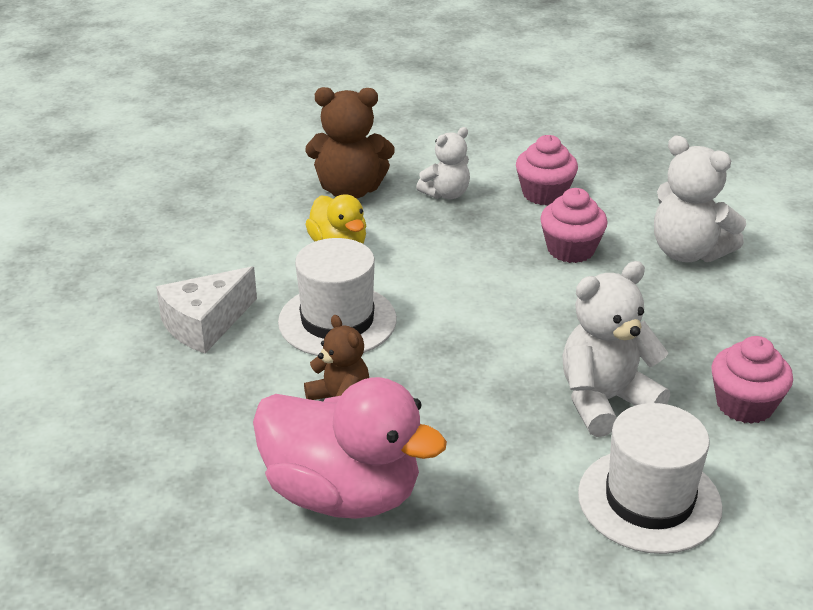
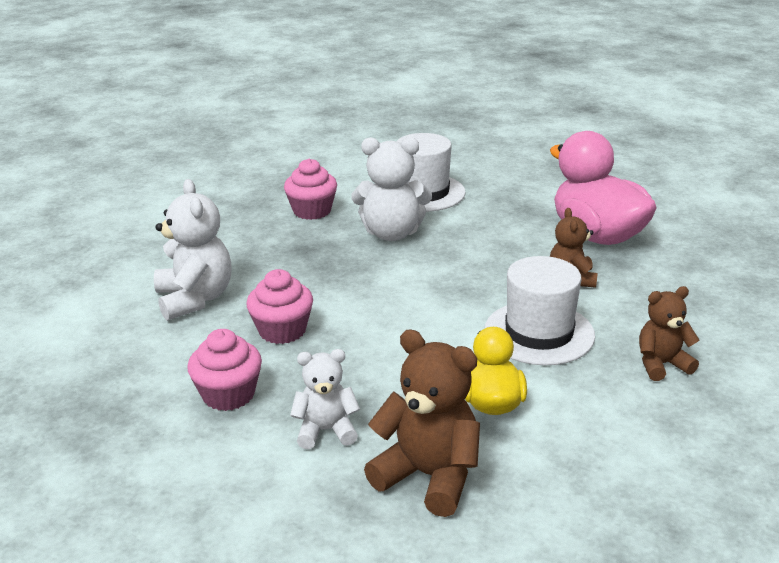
camera: 150 degrees left, 5 degrees down
white cheese [156,267,257,354] -> brown teddy bear [639,286,700,381]

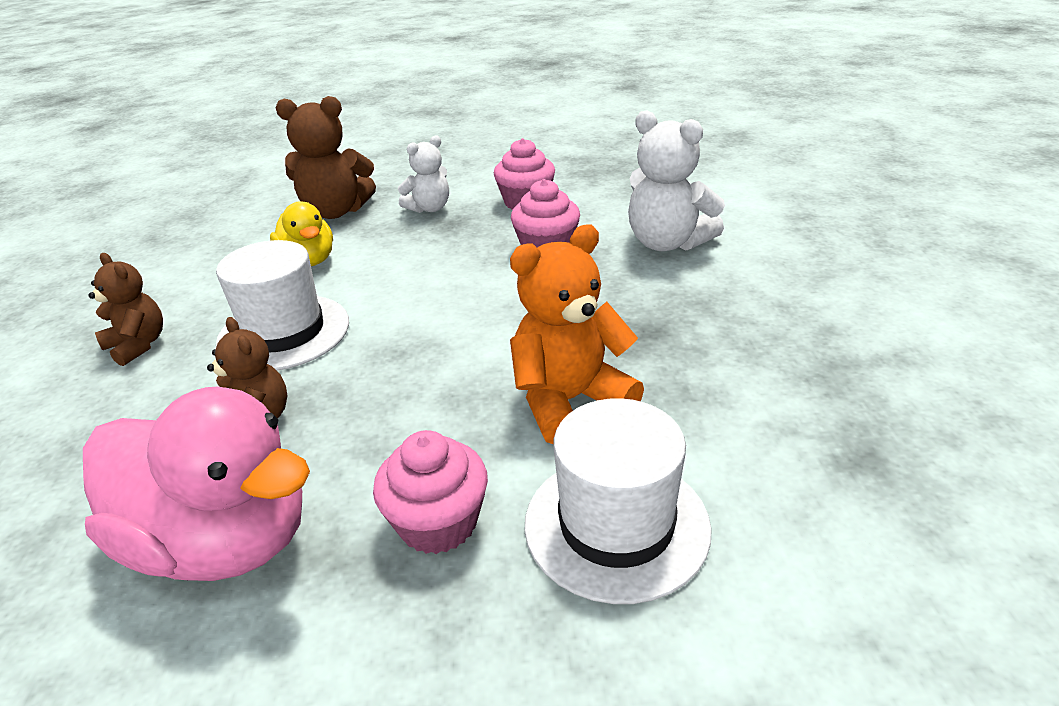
camera: 150 degrees right, 5 degrees up
pink cupcake [284,159,337,220] -> pink cupcake moved to [373,430,488,554]
white teddy bear [351,137,432,241] -> orange teddy bear [510,224,644,444]
brown teddy bear [639,286,700,381] -> brown teddy bear turned 90 degrees counterclockwise [89,253,163,366]

